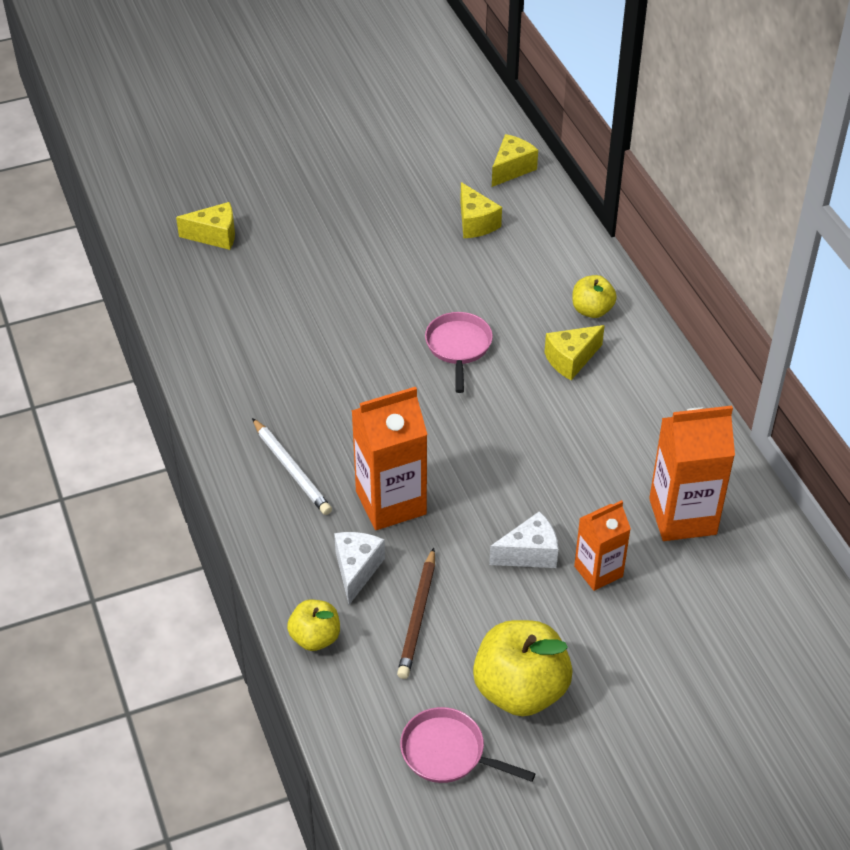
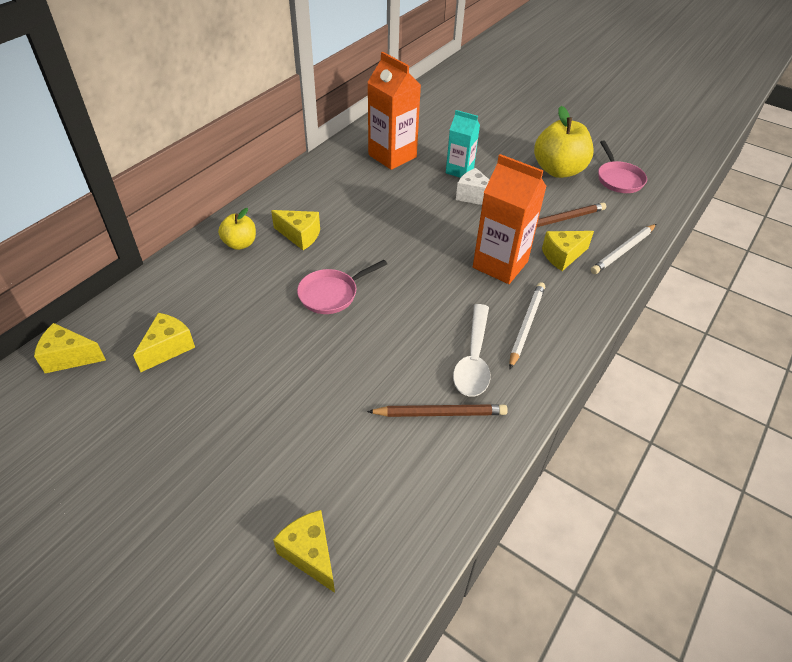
camera: 125 degrees left, 0 degrees up
yellow apple [287,600,340,651] -> white pencil [591,224,656,274]
white cheese [334,532,385,605] -> yellow cheese [542,231,594,271]
orange carton [574,500,631,591] -> turquoise carton [446,110,480,178]
none -> brown pencil [367,404,508,417]
none -> white spoon [453,304,491,397]

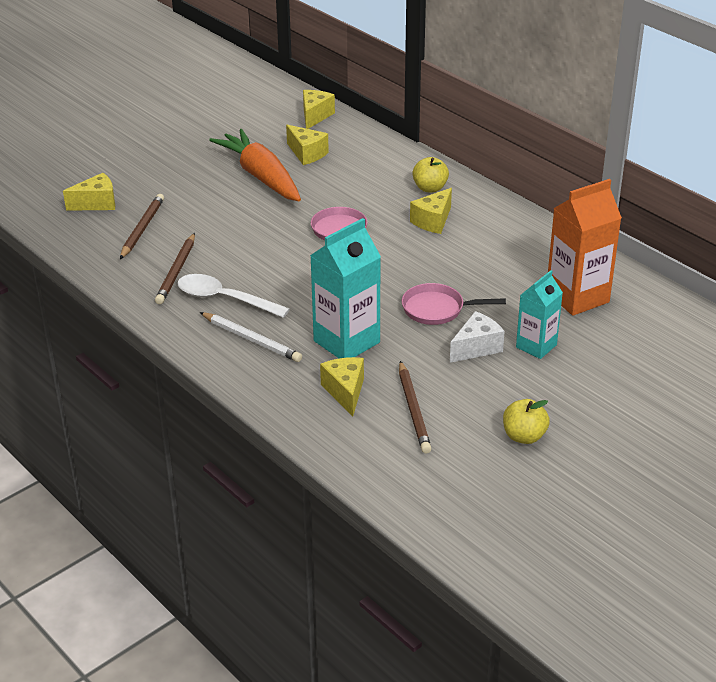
camera: 105 degrees right, 10 degrees down
orange carton [473,154,547,284] -> turquoise carton [310,218,381,358]
yellow apple [534,106,594,178] -> yellow apple [503,399,550,444], size x0.56
white pencil [591,224,656,274] -> none
pink pan [598,140,647,193] -> pink pan moved to [402,283,506,325]
none -> brown pencil [120,194,164,259]
none -> orange carrot [209,129,301,201]

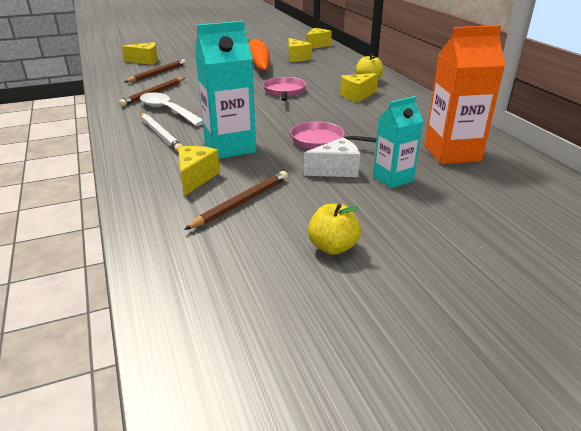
camera: 20 degrees right, 5 degrees down
brown pencil [399,361,432,453] -> brown pencil turned 150 degrees counterclockwise [184,171,288,230]

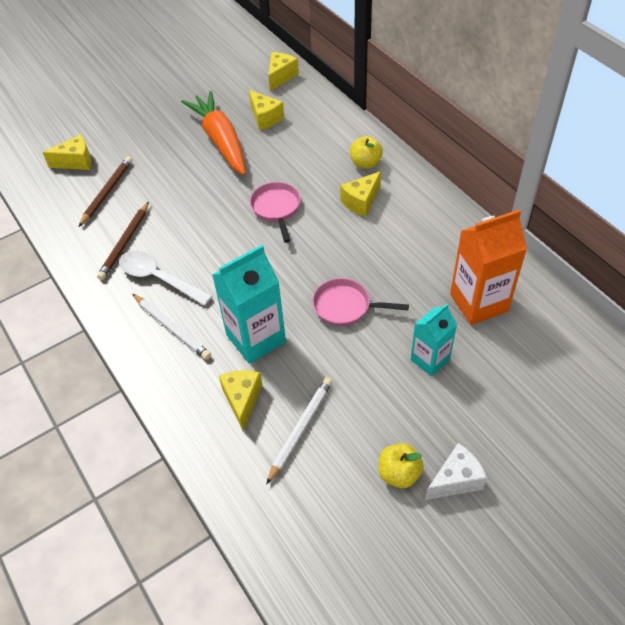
camera: 10 degrees left, 20 degrees up
brown pencil [184,171,288,230] -> white pencil [266,377,333,485]
white cheese [304,137,360,177] -> white cheese moved to [425,443,487,500]

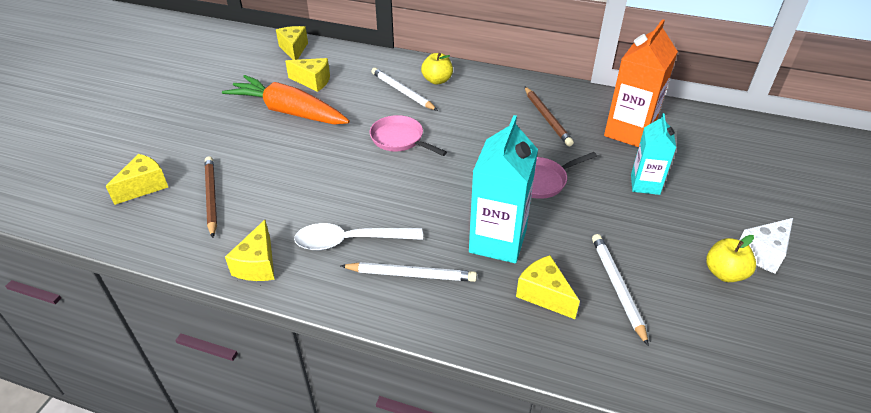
camera: 40 degrees left, 10 degrees down
brown pencil [97,202,149,280] -> brown pencil moved to [524,86,574,146]
yellow cheese [340,171,381,217] -> yellow cheese moved to [225,220,275,281]
white cheese [425,443,487,500] -> white cheese turned 150 degrees counterclockwise [739,218,793,274]
none -> white pencil [371,68,438,111]

